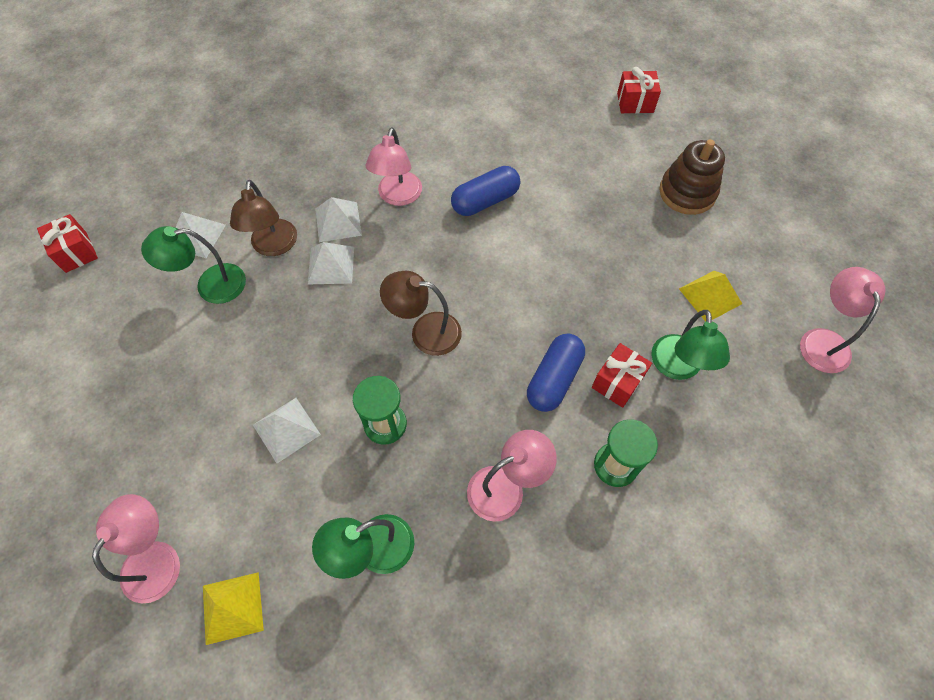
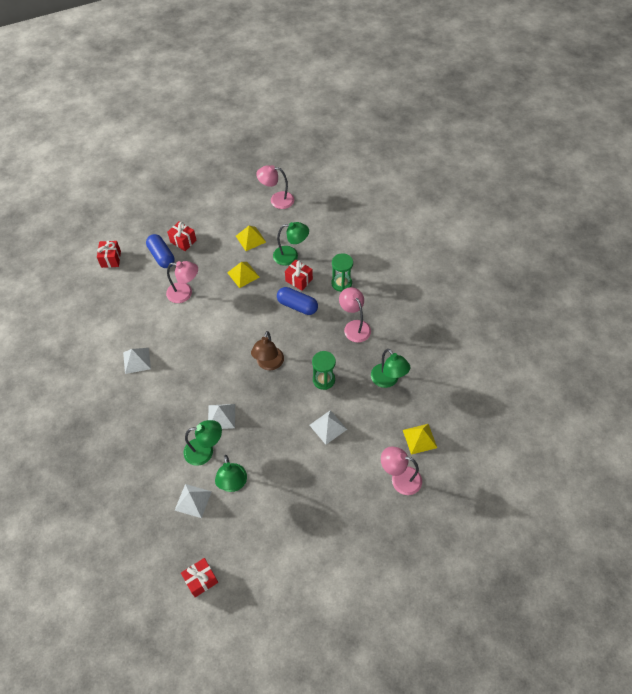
camera: 90 degrees left, 5 degrees down
brown lamp [230,180,297,256] -> green lamp [183,420,222,466]
white pyramid [315,197,362,242] -> white pyramid moved to [123,348,151,374]
pink lamp [366,127,422,206] -> pink lamp moved to [166,261,198,303]
blue capsule [451,166,520,216] -> blue capsule moved to [146,234,175,268]
brown stacking toy [659,139,725,215] -> red gift [167,221,197,251]
none -> yellow pyramid [227,262,259,288]

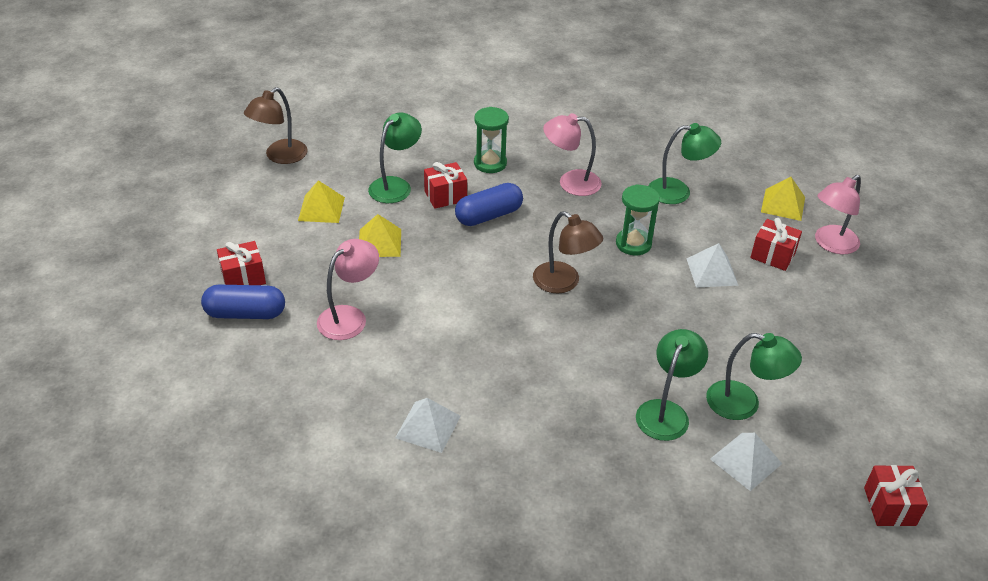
camera: 60 degrees left, 15 degrees down
red gift [97,241,121,268] -> red gift moved to [750,218,802,271]
white pyramid [208,404,235,429] -> none
pink lamp [256,165,294,209] -> brown lamp [244,87,308,164]

